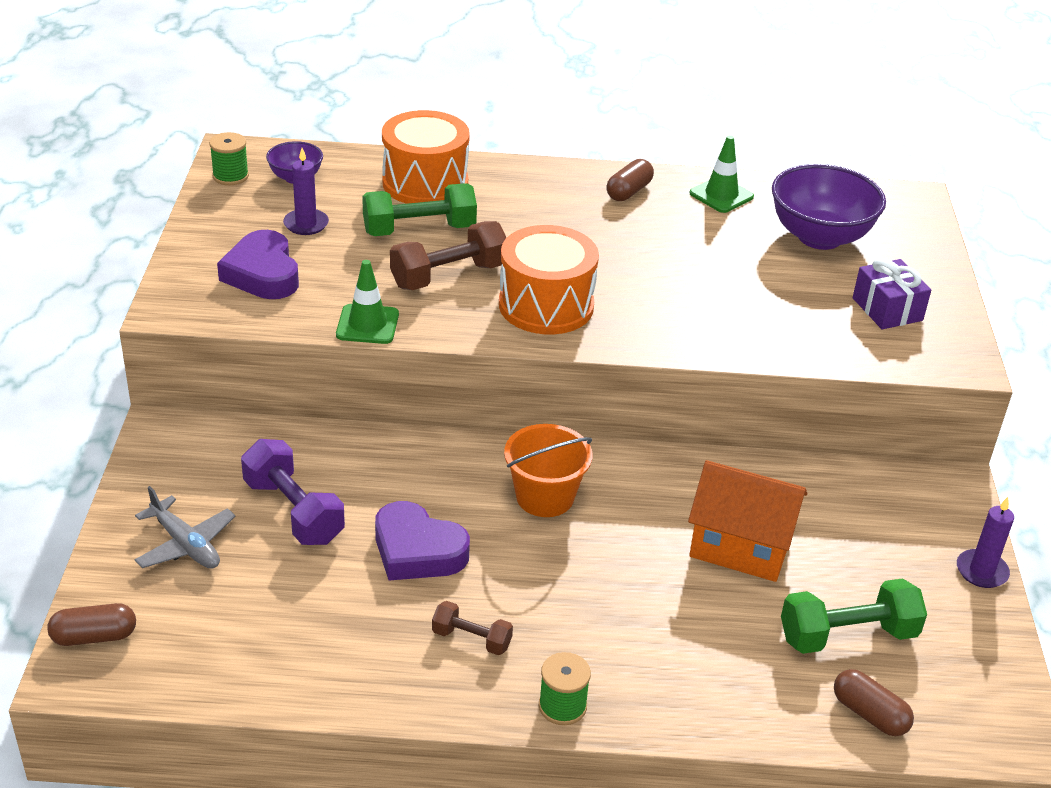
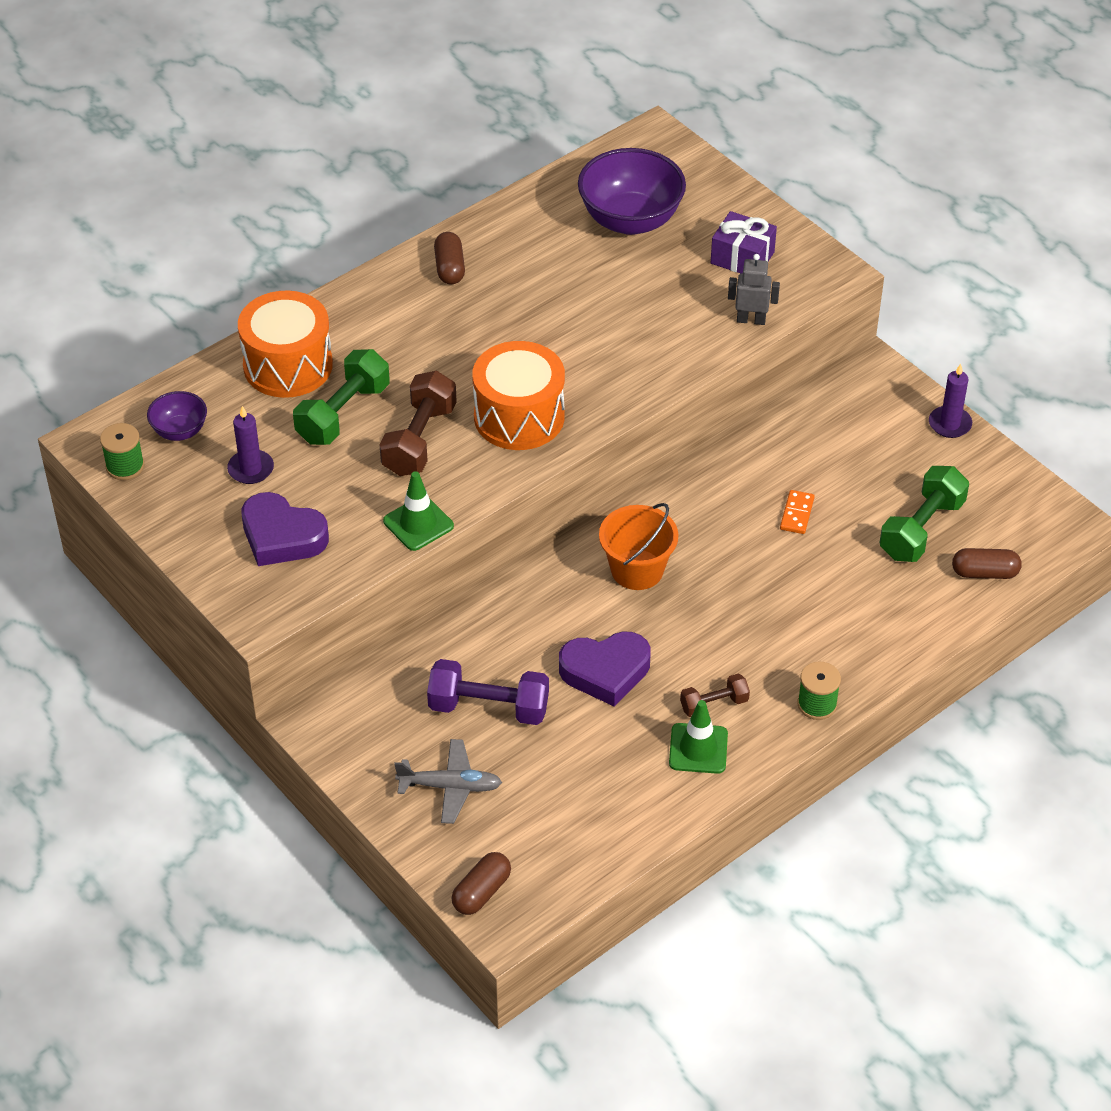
camera: 40 degrees left, 10 degrees up
orange house [688,460,807,582] -> orange domino [780,490,815,534]
green traffic cone [689,135,754,213] -> green traffic cone moved to [669,700,728,774]
none -> grey robot [728,254,780,325]

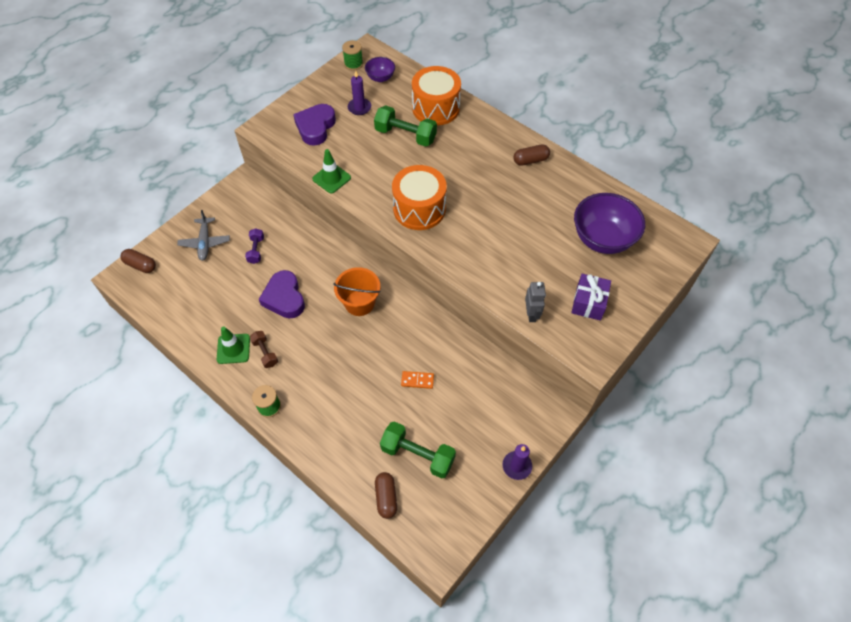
camera: 80 degrees right, 10 degrees up
brown dumbbell [380,371,457,476] -> none
purple dumbbell [427,659,549,725] -> purple dumbbell [245,228,264,264], size x0.57

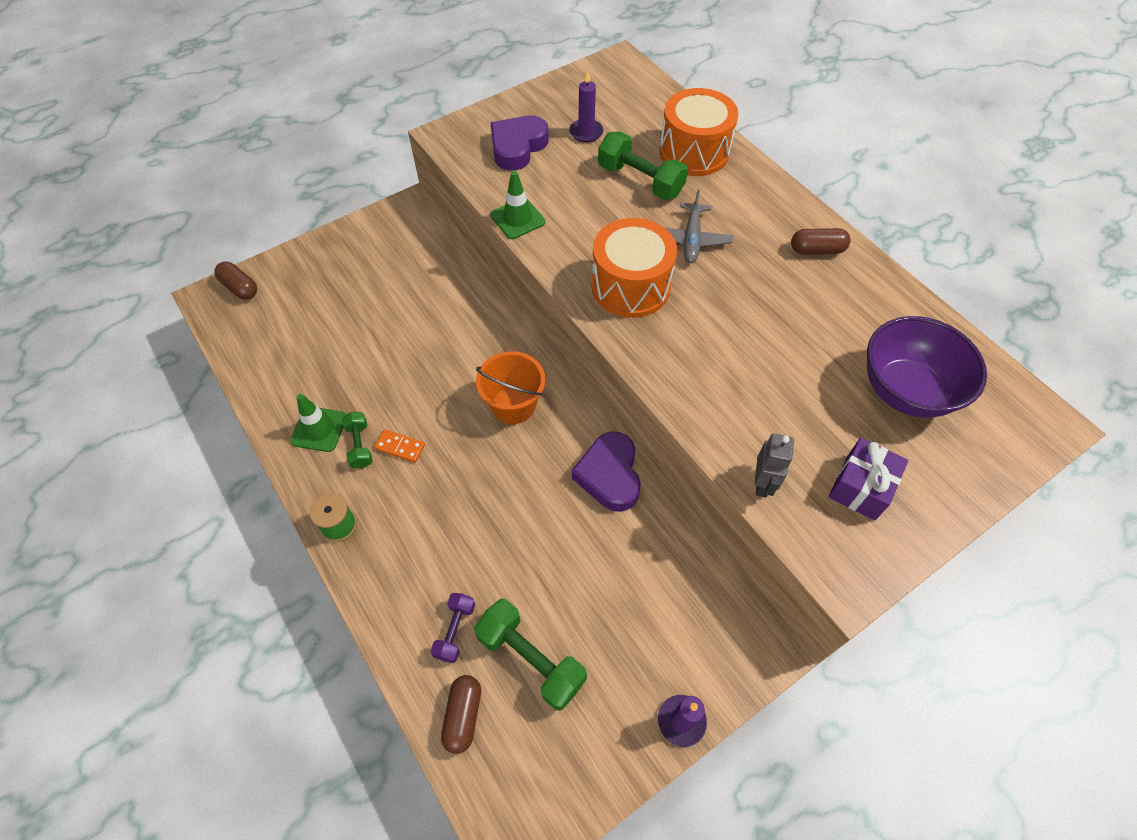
camera: 15 degrees right, 0 degrees up
grey plane [177,210,230,261] -> grey plane moved to [665,189,733,263]
purple dumbbell [245,228,264,264] -> purple dumbbell moved to [431,593,475,663]
brown dumbbell [250,331,278,368] -> green dumbbell [342,412,372,468]
purple heart [259,270,305,319] -> purple heart moved to [572,431,641,512]
green spool [342,40,363,70] -> none
purple bowl [365,57,395,82] -> none
orange domino [401,371,434,389] -> orange domino moved to [374,429,425,463]

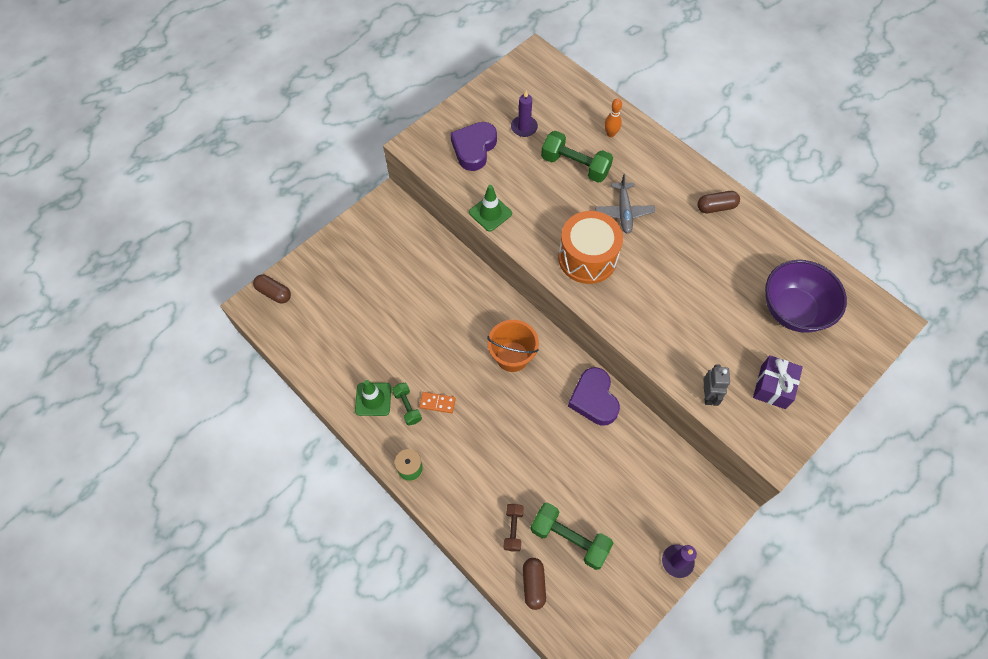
camera: 10 degrees left, 5 degrees up
purple dumbbell [431,593,475,663] -> brown dumbbell [503,504,524,551]
orange drum [659,88,739,176] -> orange bowling pin [604,98,622,137]

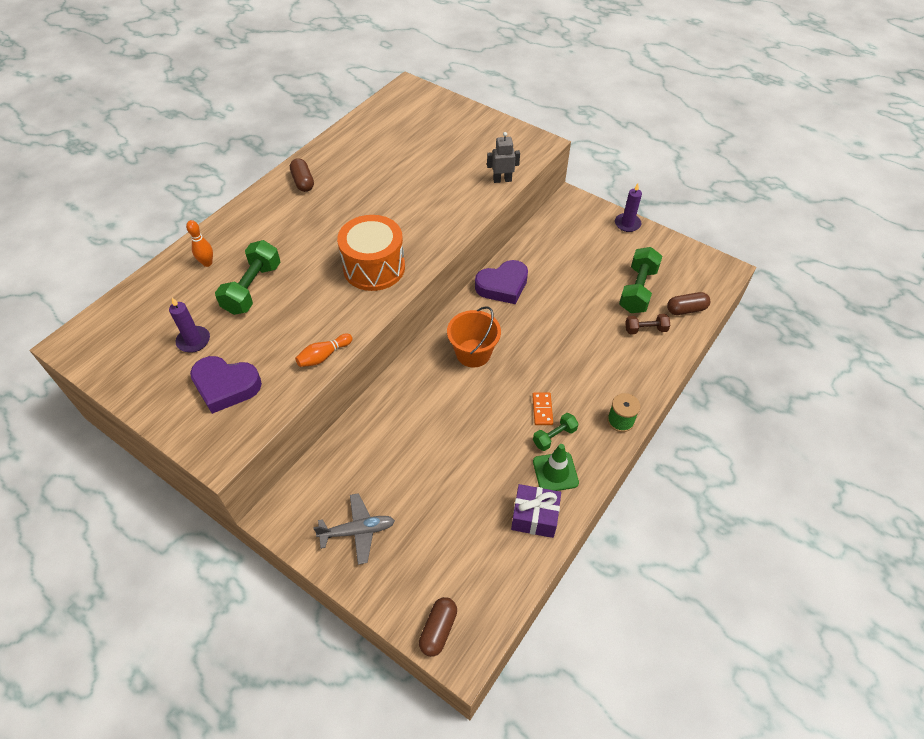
camera: 100 degrees left, 10 degrees down
green traffic cone [469,185,512,232] -> orange bowling pin [295,334,353,367]
grey plane [595,174,655,234] -> grey plane moved to [313,493,395,565]
purple gift [753,355,803,409] -> purple gift moved to [511,484,561,538]
purple bowl [765,260,847,333] -> none

